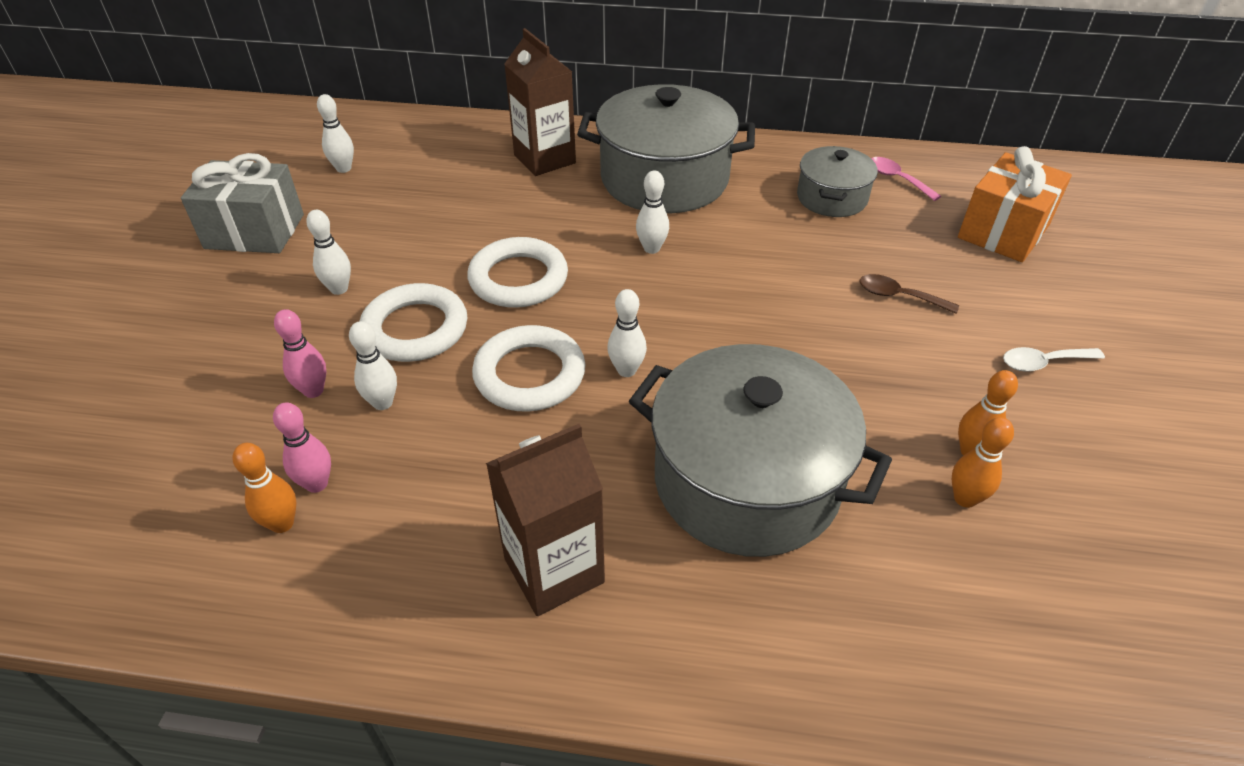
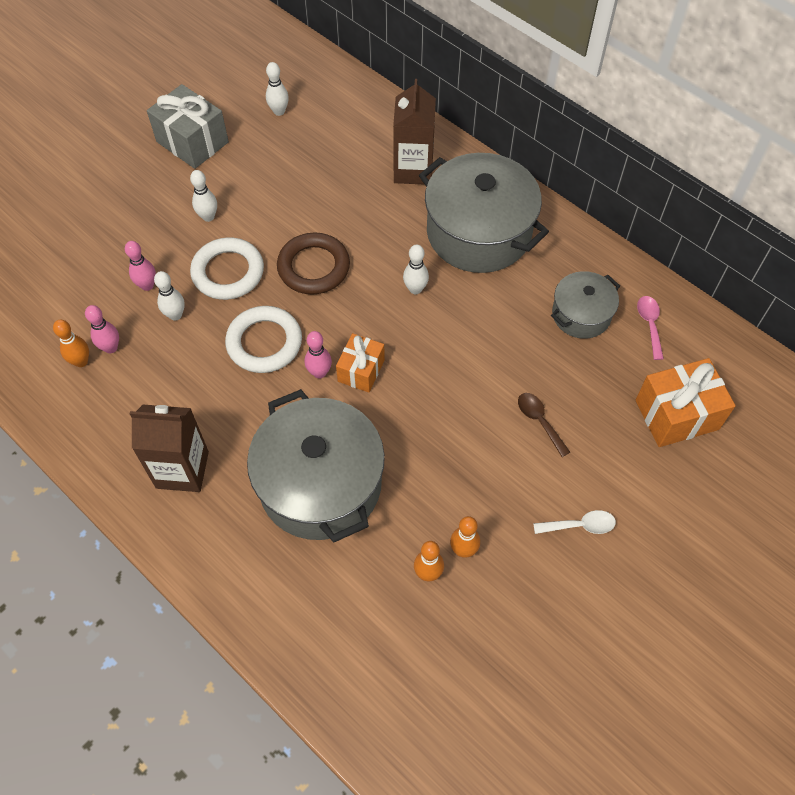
camera: 35 degrees right, 15 degrees up
white ring [467,237,568,308] -> brown ring [277,233,350,295]
white bowling pin [607,289,647,377] -> pink bowling pin [305,331,332,379]
white spoon [1003,347,1105,372] -> white spoon turned 150 degrees clockwise [533,510,616,534]
none -> orange gift [336,333,385,393]

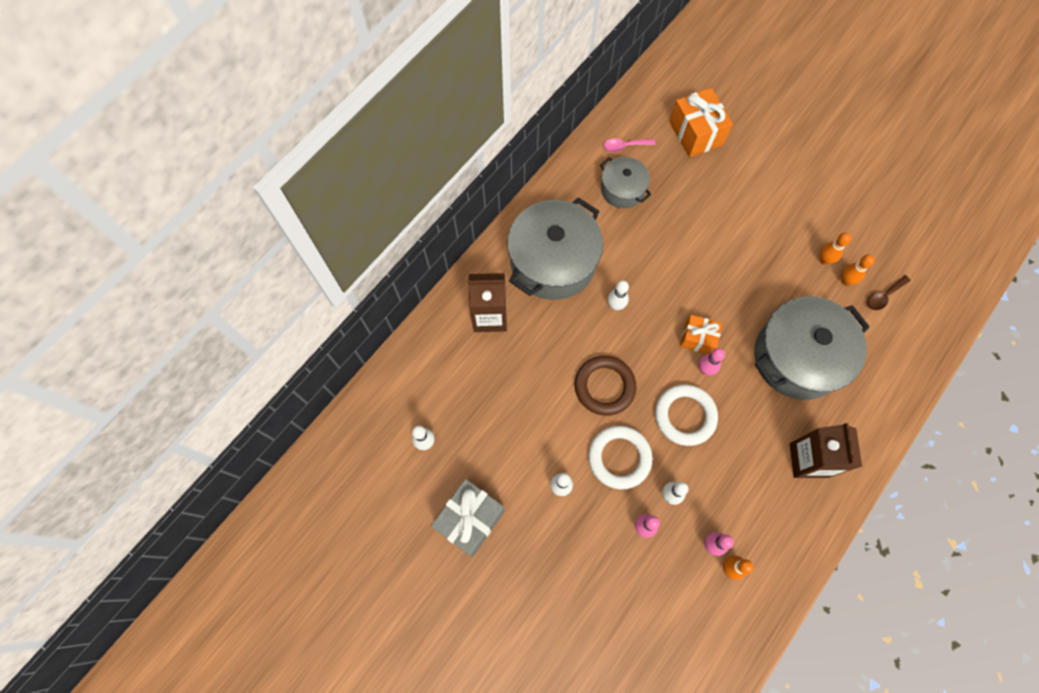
camera: 95 degrees left, 10 degrees up
brown spoon [518,393,570,457] -> brown spoon moved to [867,275,911,310]
white spoon [533,510,616,534] -> none

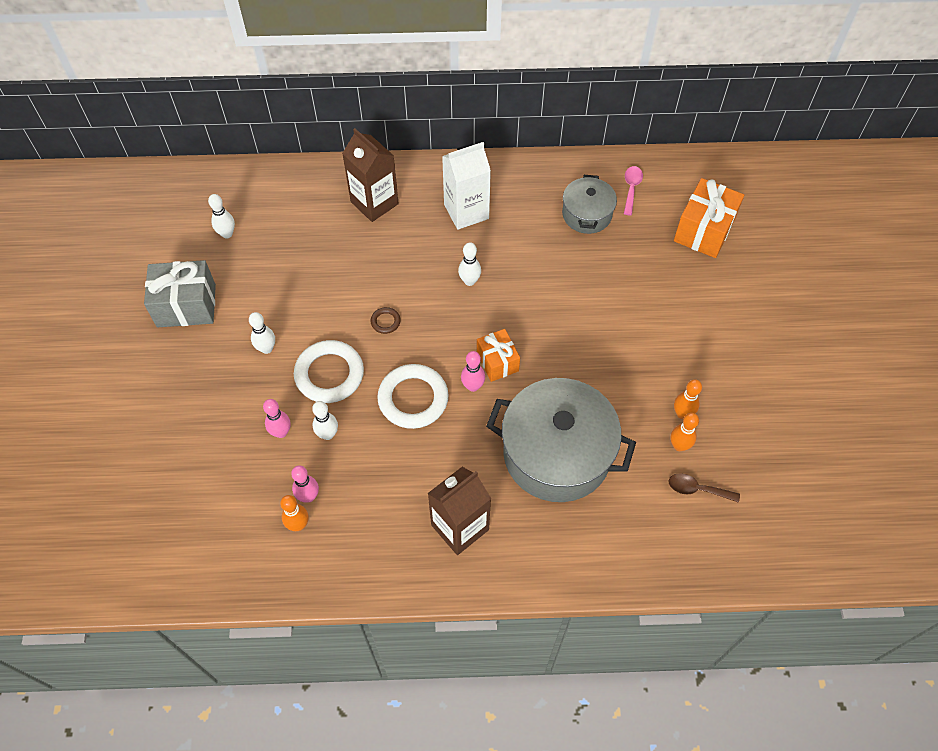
camera: 50 degrees right, 10 degrees down
grey pot [507,197,603,300] -> white carton [442,142,491,230]
brown ring [575,356,637,416] -> brown ring [371,307,401,334], size x0.44
pink spoon [603,138,655,152] -> pink spoon turned 60 degrees clockwise [624,166,643,216]

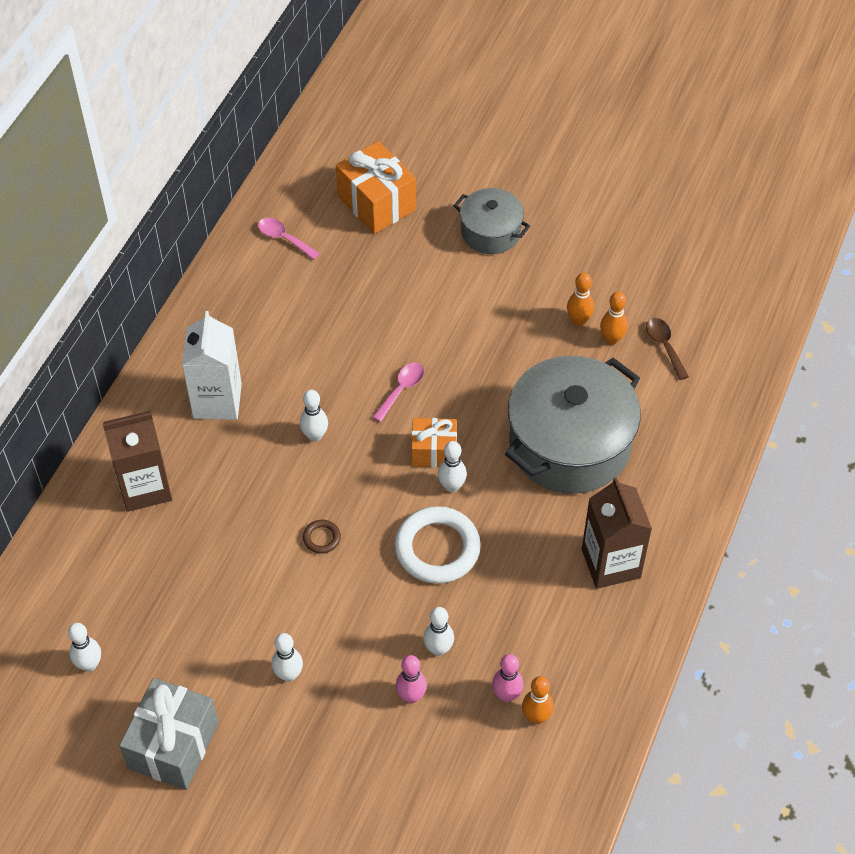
camera: 65 degrees left, 5 degrees down
white ring [294,340,364,403] -> none
pink bowling pin [461,351,485,392] -> white bowling pin [438,441,467,492]
grey pot [562,175,617,234] -> grey pot moved to [454,188,530,254]
brown spoon [668,473,740,503] -> brown spoon turned 120 degrees clockwise [646,318,689,380]
none -> pink spoon [373,363,424,422]

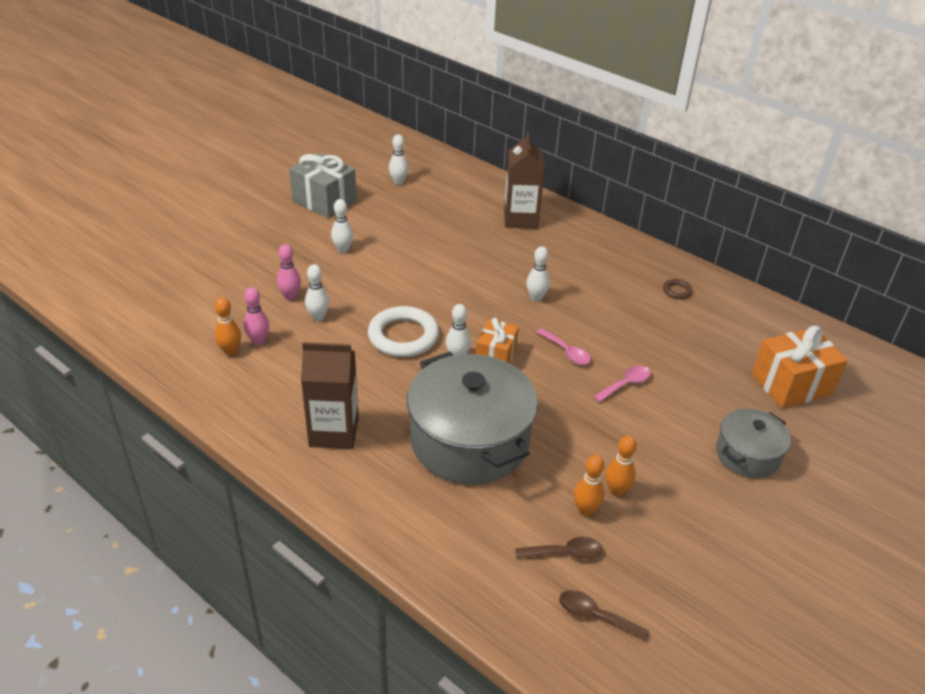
camera: 105 degrees right, 15 degrees down
white carton [182,311,242,420] -> none
pink spoon [258,218,320,260] -> pink spoon moved to [593,366,651,403]
brown ring [303,520,341,554] -> brown ring moved to [663,279,692,299]
none -> brown spoon [559,590,649,641]

